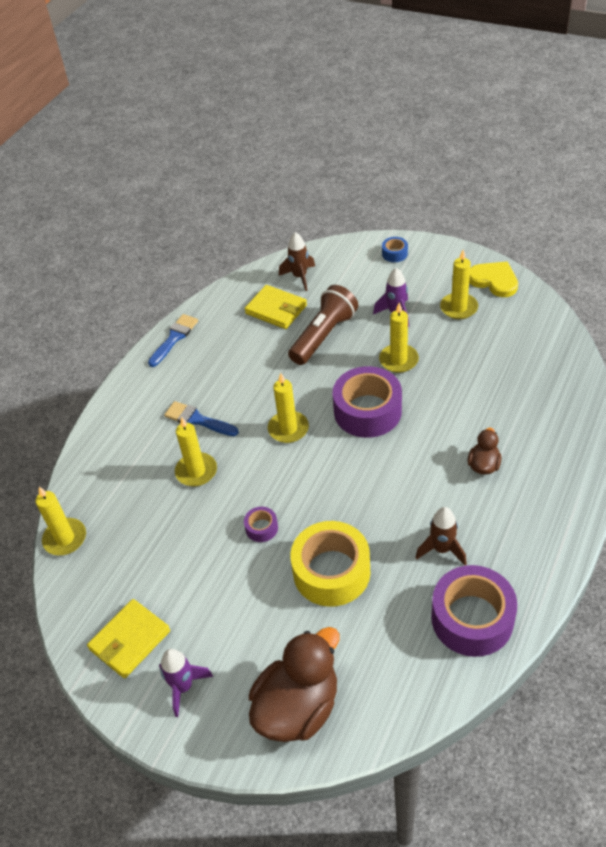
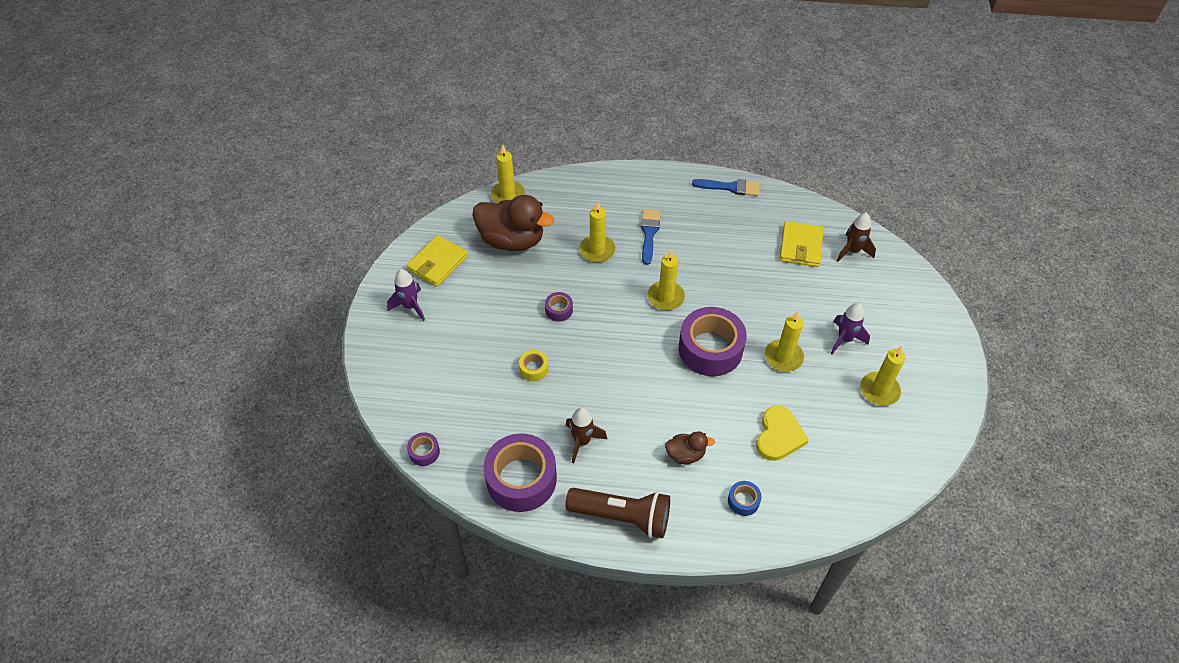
camera: 65 degrees right, 5 degrees up
yellow wallet [87,599,170,678] -> yellow wallet turned 75 degrees counterclockwise [406,235,468,287]
brown duck [249,627,339,742] -> brown duck moved to [472,195,554,251]
brown flashlight [288,285,358,365] -> brown flashlight moved to [565,488,670,538]
yellow tape [290,521,370,607] -> yellow tape [519,350,549,381], size x0.44
blue tape [382,237,408,262] -> blue tape moved to [728,481,762,516]
yellow heart [469,262,518,297] -> yellow heart moved to [756,406,809,461]
none -> purple tape [407,432,440,466]

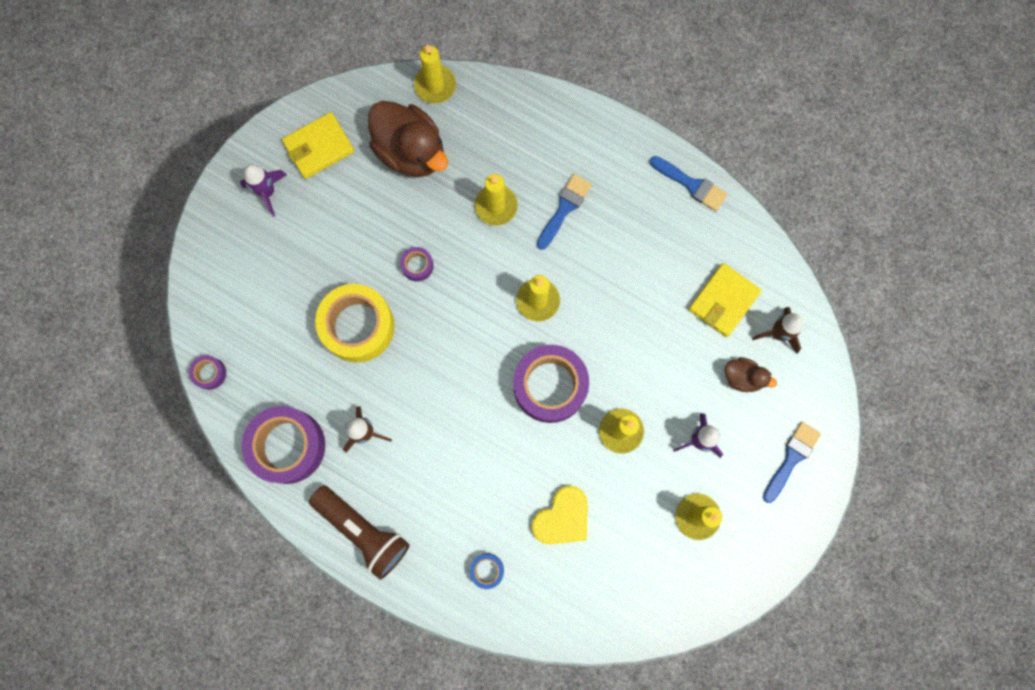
camera: 25 degrees right, 25 degrees up
yellow tape [519,350,549,381] -> yellow tape [315,284,395,363], size x2.26
brown duck [665,431,715,464] -> brown duck moved to [725,357,777,392]
none -> blue brush [763,422,821,503]

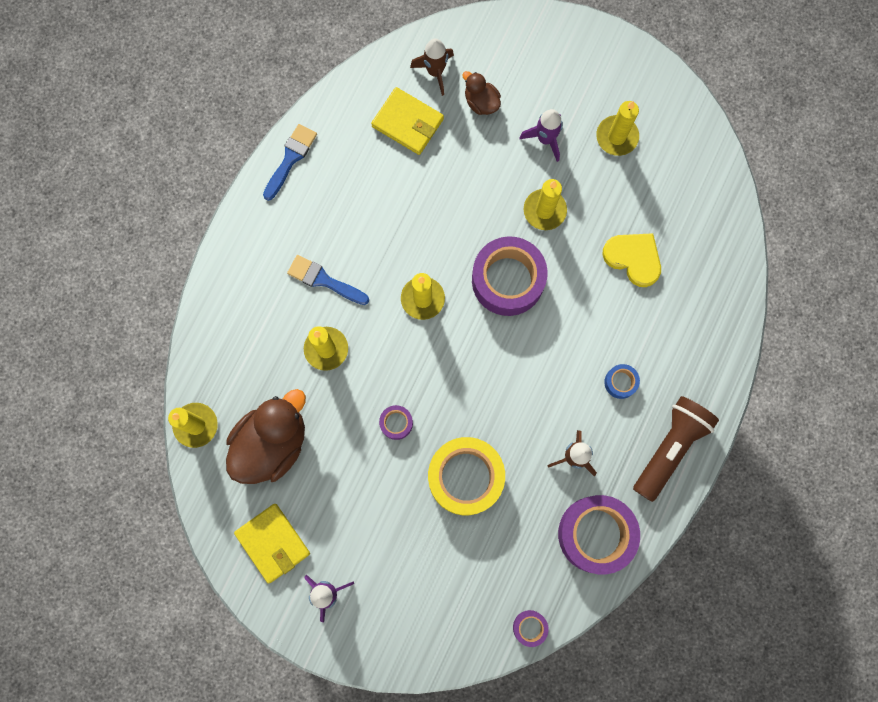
camera: 95 degrees left, 0 degrees up
blue tape [470,553,504,589] -> blue tape moved to [604,364,640,399]
brown duck [725,357,777,392] -> brown duck turned 60 degrees counterclockwise [462,71,501,115]
blue brush [763,422,821,503] -> none

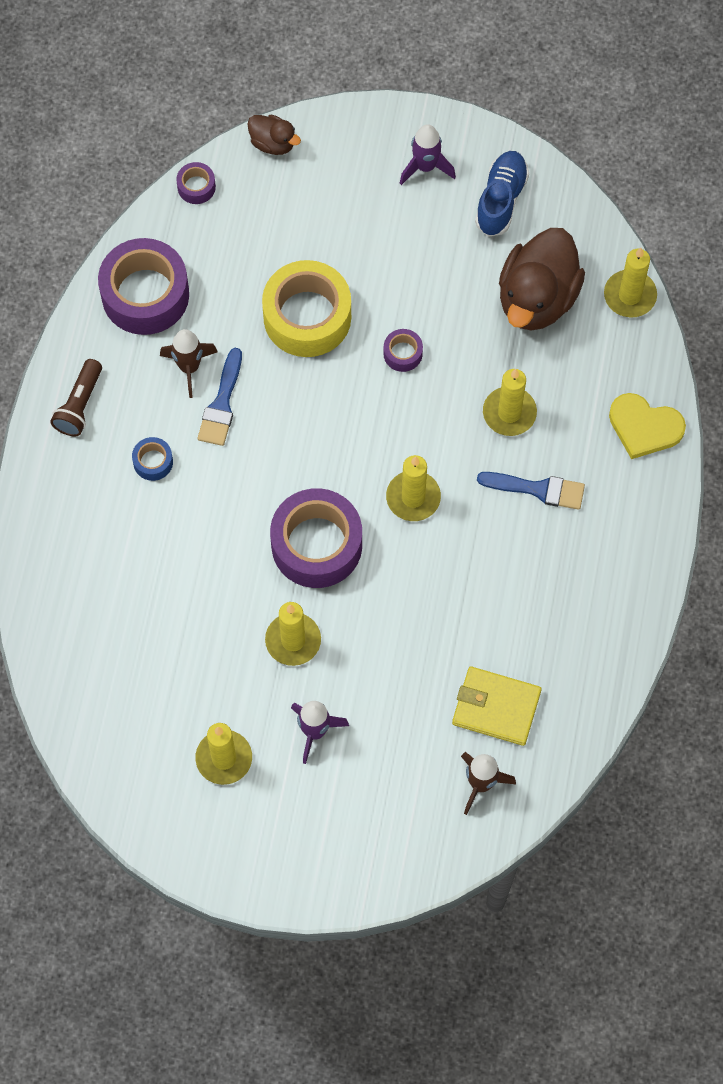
camera: 165 degrees right, 10 degrees down
yellow wallet [234,504,310,584] -> blue shoe [475,151,529,237]
blue brush [263,124,317,201] -> blue brush moved to [198,348,242,446]
brown duck [462,71,501,115] -> brown duck moved to [248,115,301,155]
yellow heart [602,233,661,287] -> yellow heart moved to [609,393,686,459]
brown flashlight [633,396,719,502] -> brown flashlight [50,359,102,436], size x0.63

